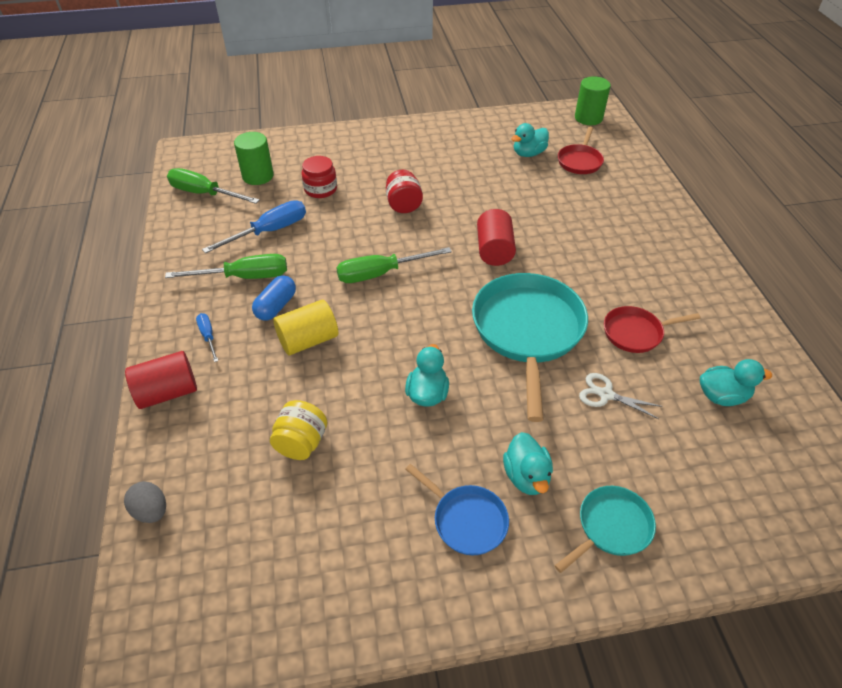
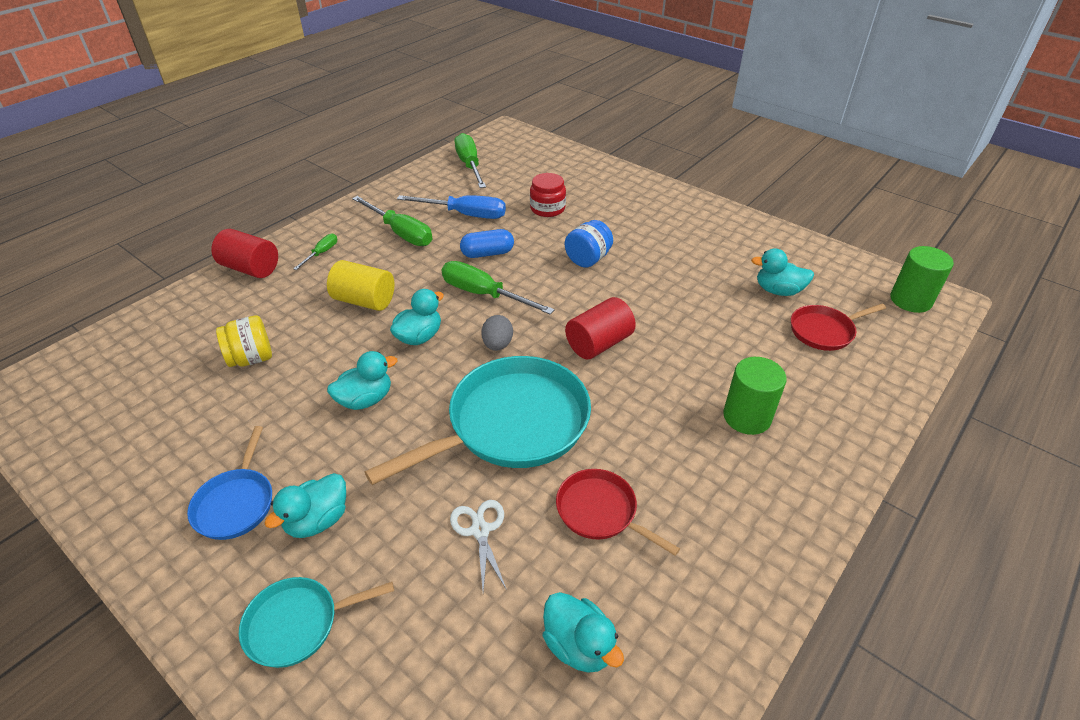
camera: 50 degrees right, 5 degrees down
grey egg [124,481,166,523] -> grey egg moved to [481,315,513,351]
blue screwdriver [196,313,218,362] -> green screwdriver [293,233,337,270]
green cylinder [234,132,274,185] -> green cylinder moved to [723,357,787,435]
blue capsule [252,275,296,321] -> blue capsule moved to [460,229,514,258]
red jar [386,170,423,213] -> blue jar [565,220,613,268]
turquoise pan [555,486,656,573] -> turquoise pan turned 150 degrees clockwise [239,577,394,668]
none -> turquoise duck [390,289,444,345]

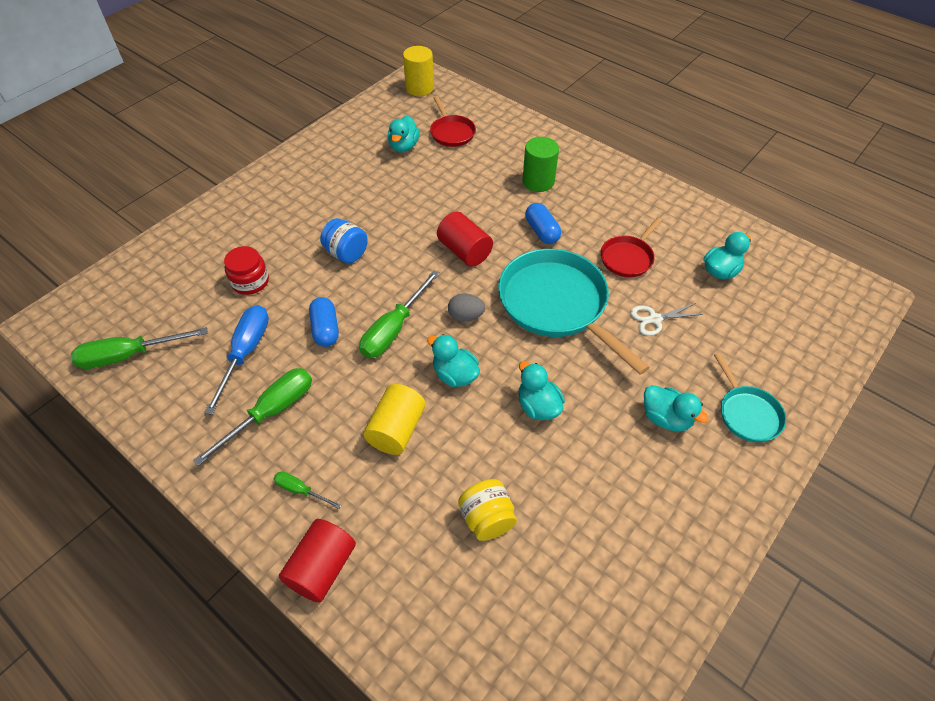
camera: 90 degrees left, 10 degrees up
blue pan [187,426,272,540] -> none
green cylinder [890,246,954,313] -> yellow cylinder [403,46,434,96]
none -> blue capsule [525,203,561,244]

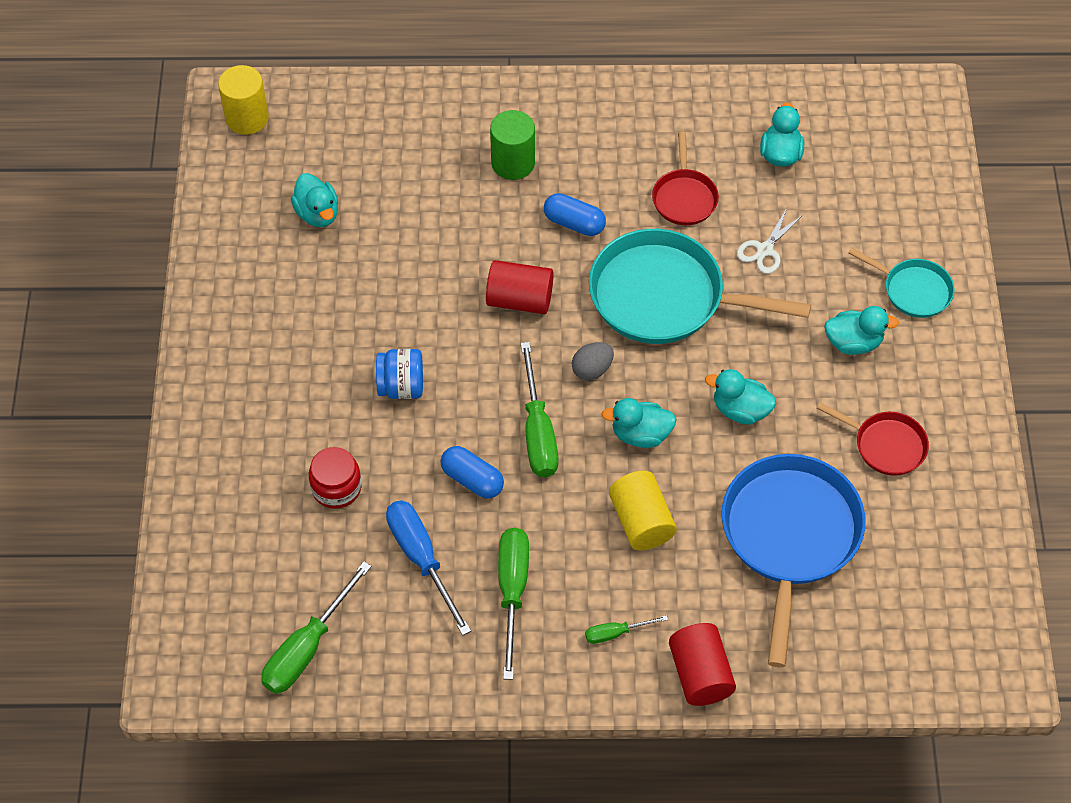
camera: 40 degrees left, 5 degrees up
red pan [430,96,476,147] -> red pan moved to [817,402,929,476]
yellow jar [458,479,517,541] -> blue pan [722,454,865,667]

